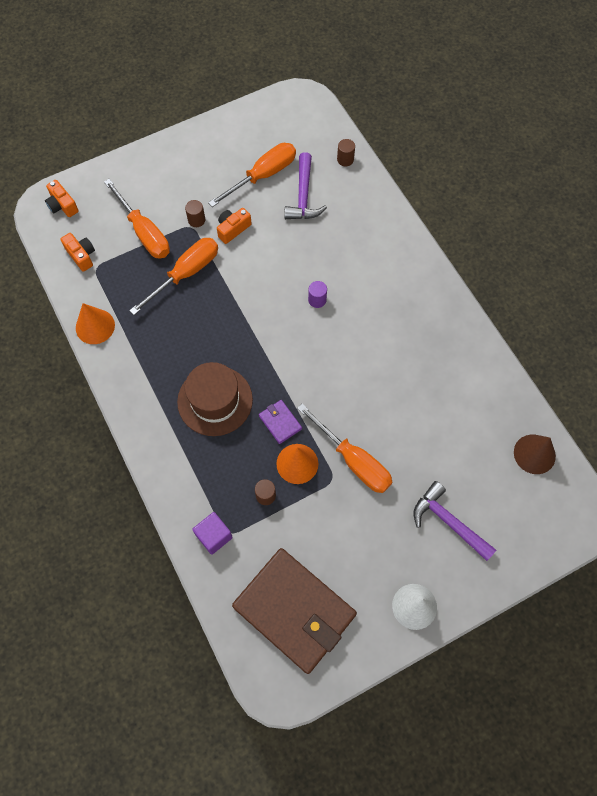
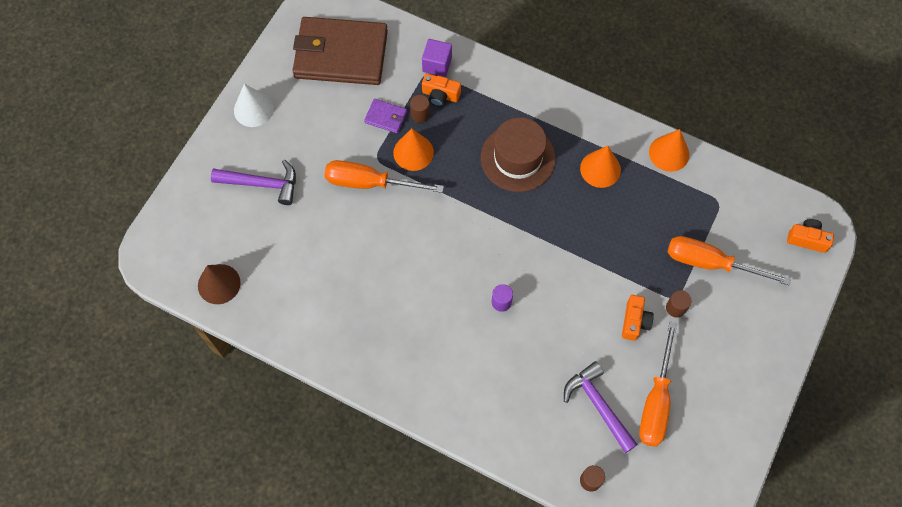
camera: 145 degrees right, 0 degrees up
orange camera [60,233,95,272] -> orange camera moved to [422,73,461,107]
orange screwdriver [129,238,218,315] -> none
purple wallet [259,400,302,444] -> purple wallet moved to [364,99,407,133]
none -> orange cone [580,146,621,188]

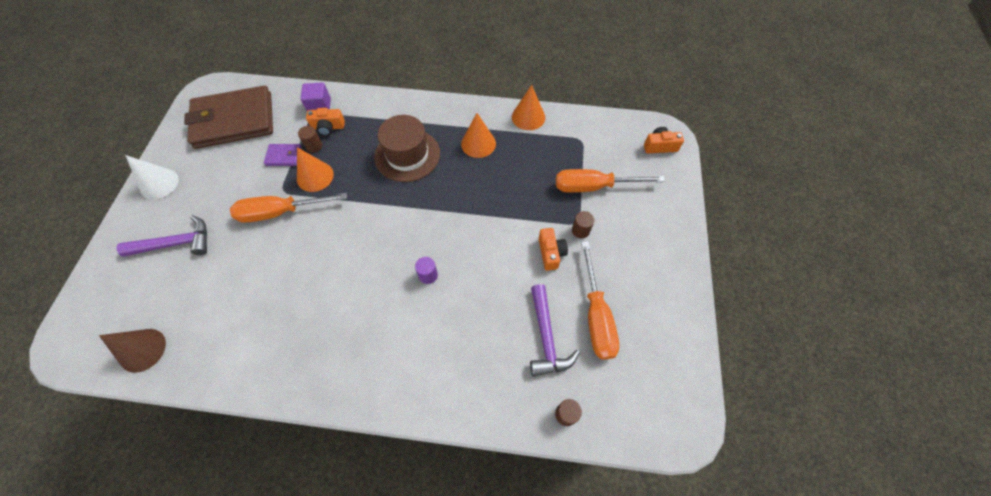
camera: 20 degrees left, 5 degrees down
purple hammer [564,361,638,453] -> purple hammer turned 135 degrees counterclockwise [530,284,580,377]

